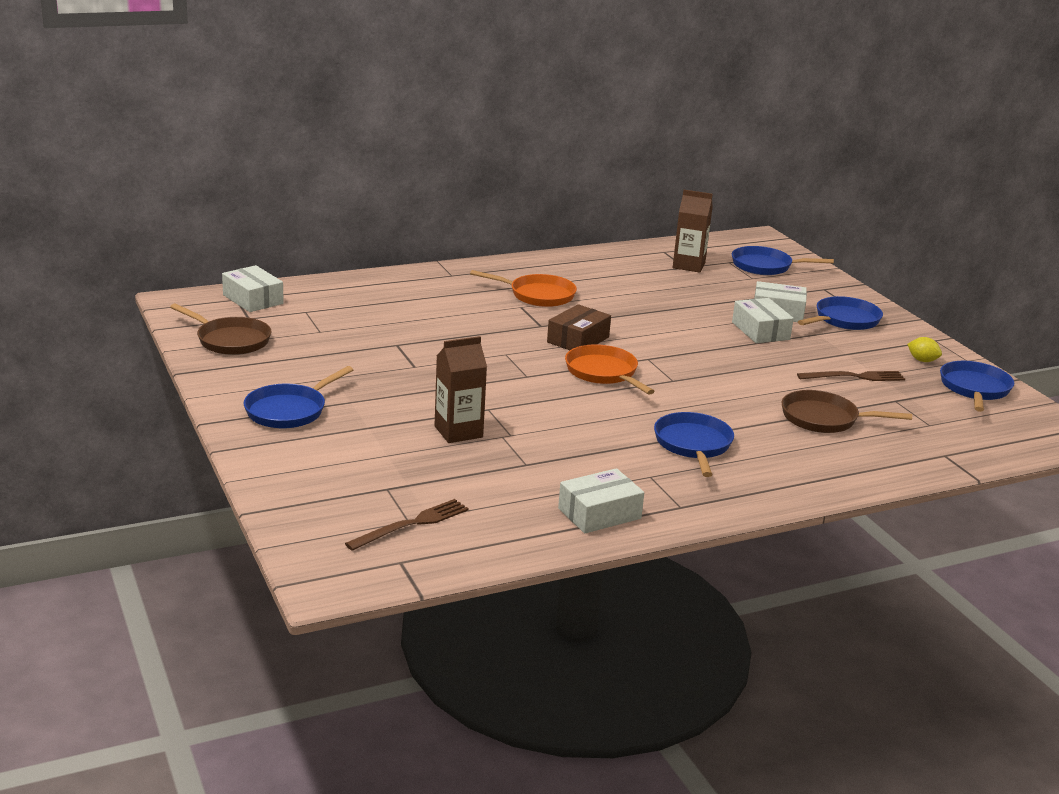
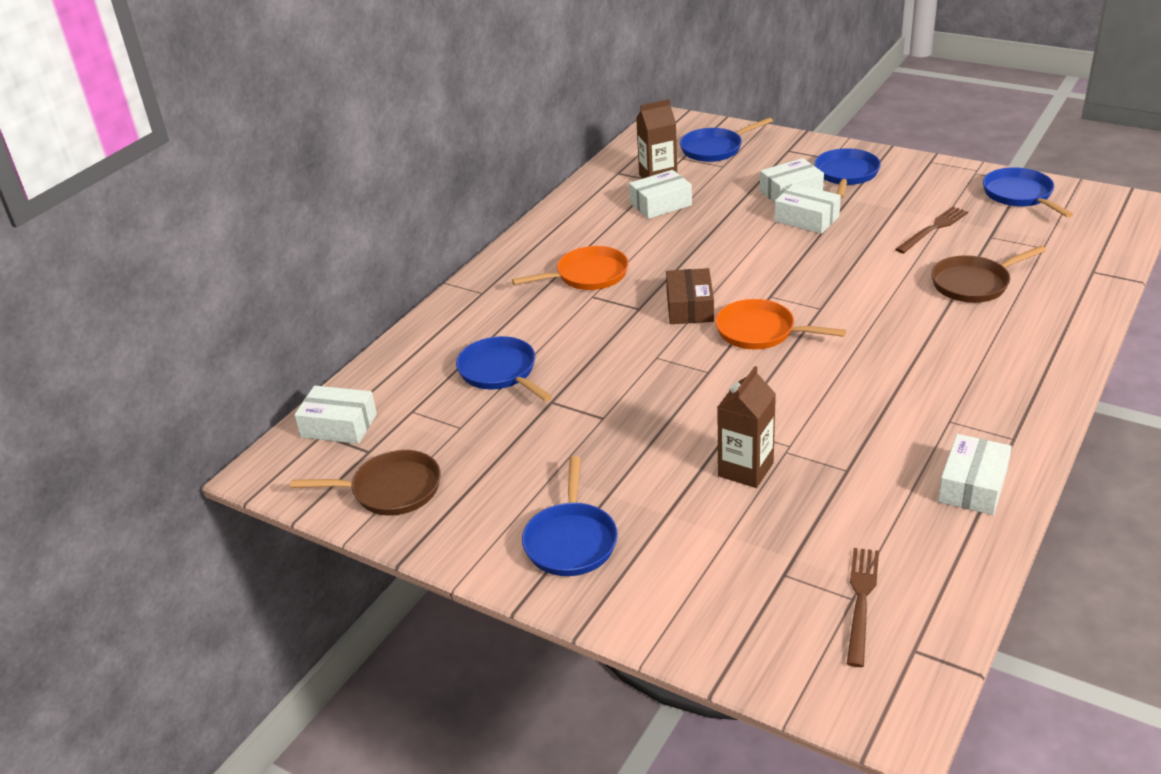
camera: 30 degrees left, 10 degrees up
blue pan [654,412,734,477] -> blue pan moved to [456,336,552,401]
yellow lemon [907,337,942,362] -> none
none -> white box [629,170,692,219]

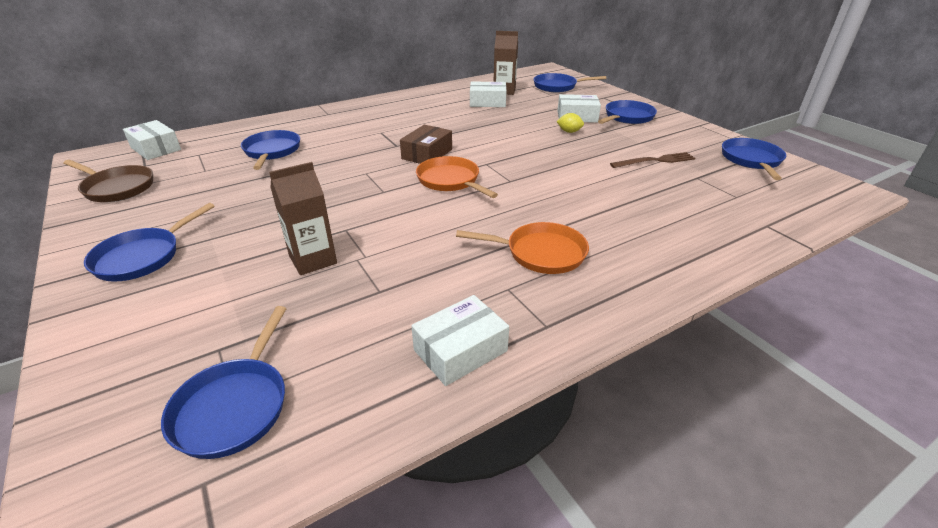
camera: 25 degrees right, 0 degrees up
orange pan [512,246,629,290] -> orange pan moved to [456,222,589,274]
white box [775,184,841,234] -> yellow lemon [556,113,584,133]
brown fork [847,548,879,667] -> blue pan [161,306,287,459]
brown pan [931,246,1046,303] -> none

